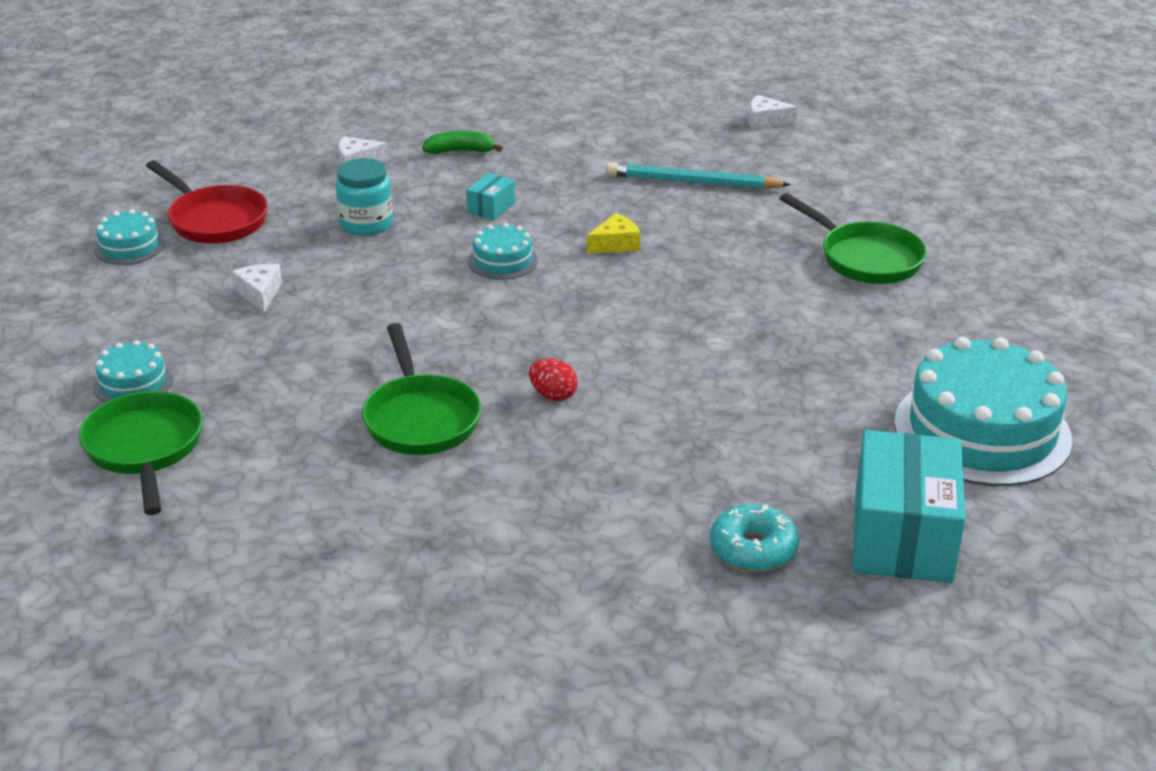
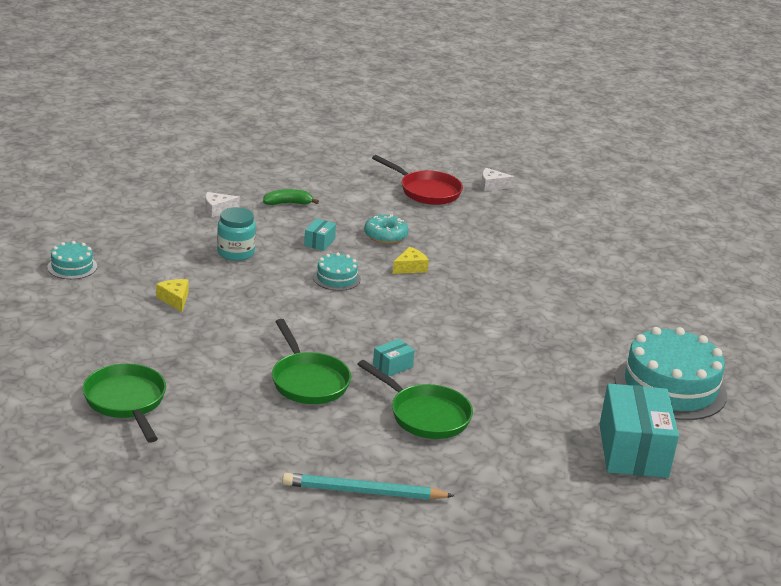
camera: 10 degrees left, 5 degrees down
turquoise cake [93,340,173,403] -> none
red pan [146,161,268,244] -> red pan moved to [372,155,463,205]
white cheese [232,264,282,313] -> yellow cheese [156,279,189,312]
red egg [529,358,578,401] -> turquoise box [373,339,415,376]
turquoise pencil [607,162,791,189] -> turquoise pencil moved to [282,473,454,500]
turquoise donut [710,504,799,572] -> turquoise donut moved to [364,214,408,244]
green pan [779,193,927,284] -> green pan moved to [357,360,473,439]

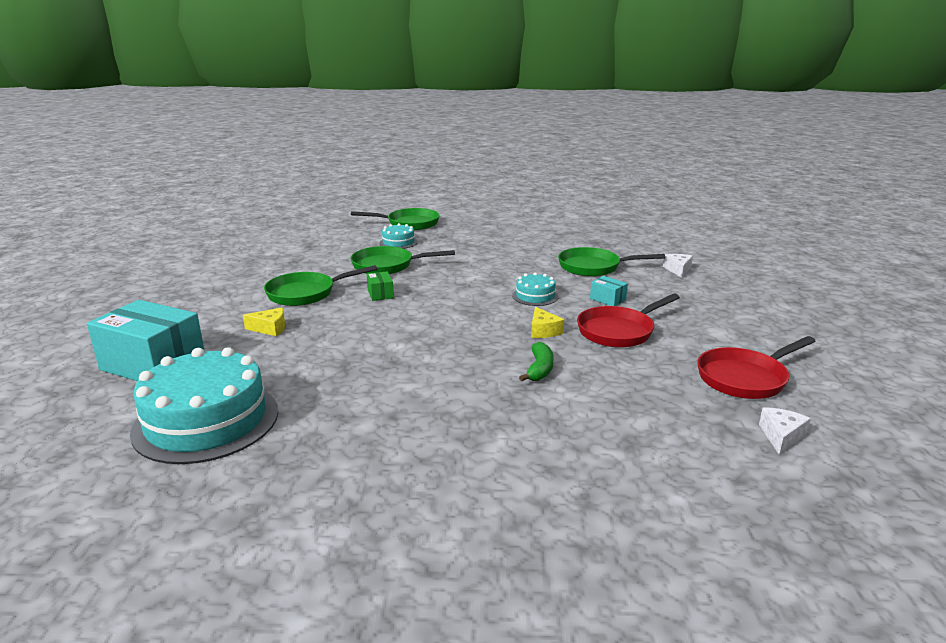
camera: 115 degrees right, 5 degrees down
turquoise cake [47,241,97,279] -> turquoise cake moved to [380,223,418,249]
yellow cheese [156,279,189,312] -> yellow cheese moved to [243,307,285,336]
turquoise jar [217,207,256,261] -> green pan [558,247,665,277]
green banana [263,189,319,205] -> green banana moved to [519,342,553,381]
turquoise pencil [282,473,454,500] -> none
turquoise donut [364,214,408,244] -> red pan [577,294,680,348]
turquoise box [373,339,415,376] -> green box [367,271,394,301]

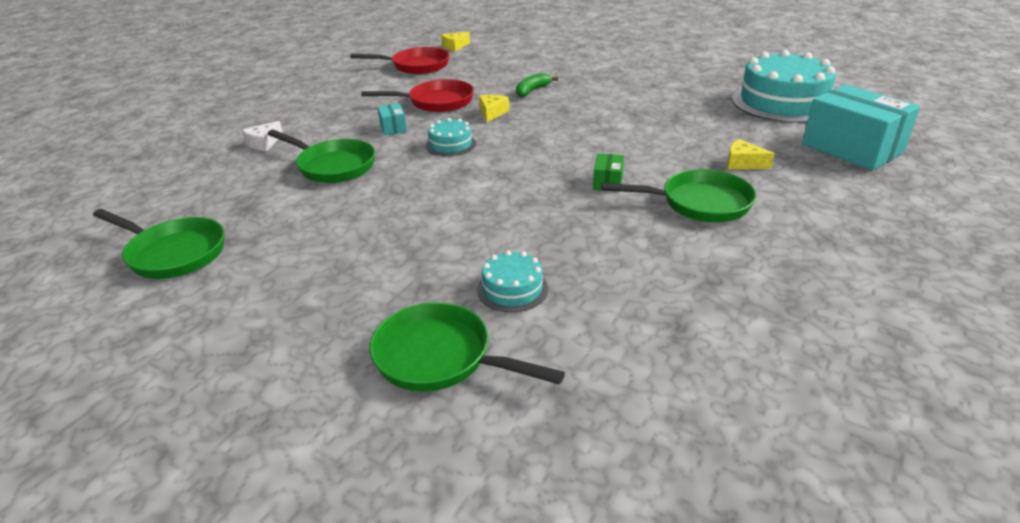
camera: 150 degrees left, 10 degrees up
green pan [350,246,455,274] -> green pan moved to [93,209,225,279]
white cheese [759,407,811,455] -> yellow cheese [442,32,470,51]

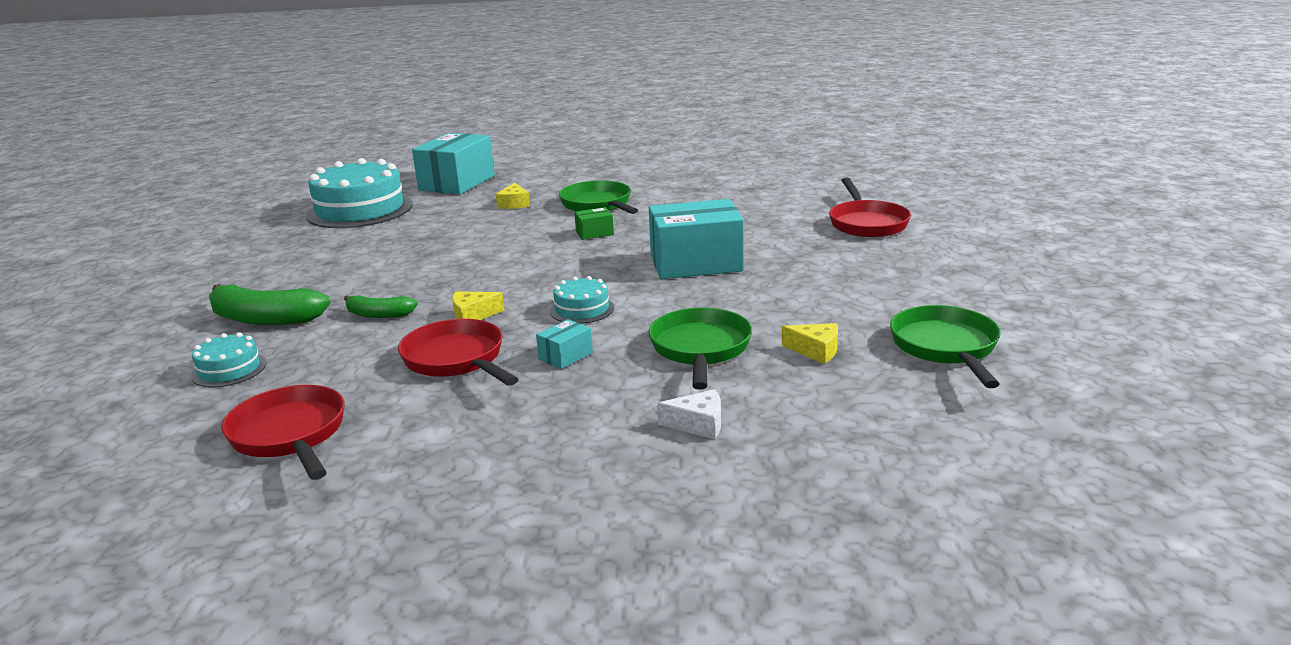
camera: 120 degrees left, 10 degrees down
green pan [369,302,565,391] -> red pan [829,178,911,237]
yellow cheese [442,32,470,51] -> yellow cheese moved to [782,323,838,364]
turquoise cake [477,250,548,312] -> turquoise cake moved to [191,332,267,387]
none -> green banana [209,284,330,326]
none -> turquoise box [649,199,744,279]

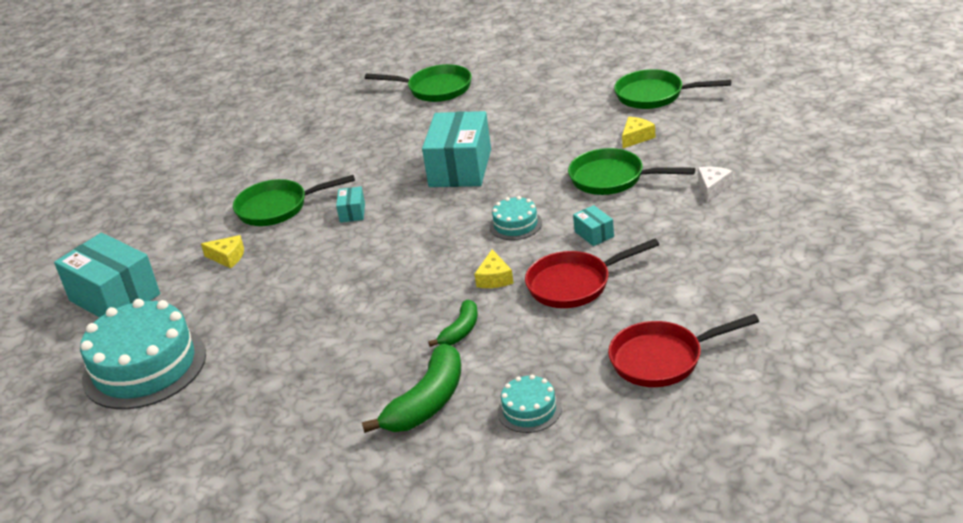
camera: 70 degrees left, 10 degrees up
green box [574,207,614,240] -> turquoise box [336,187,365,223]
red pan [829,178,911,237] -> green pan [365,64,472,102]

